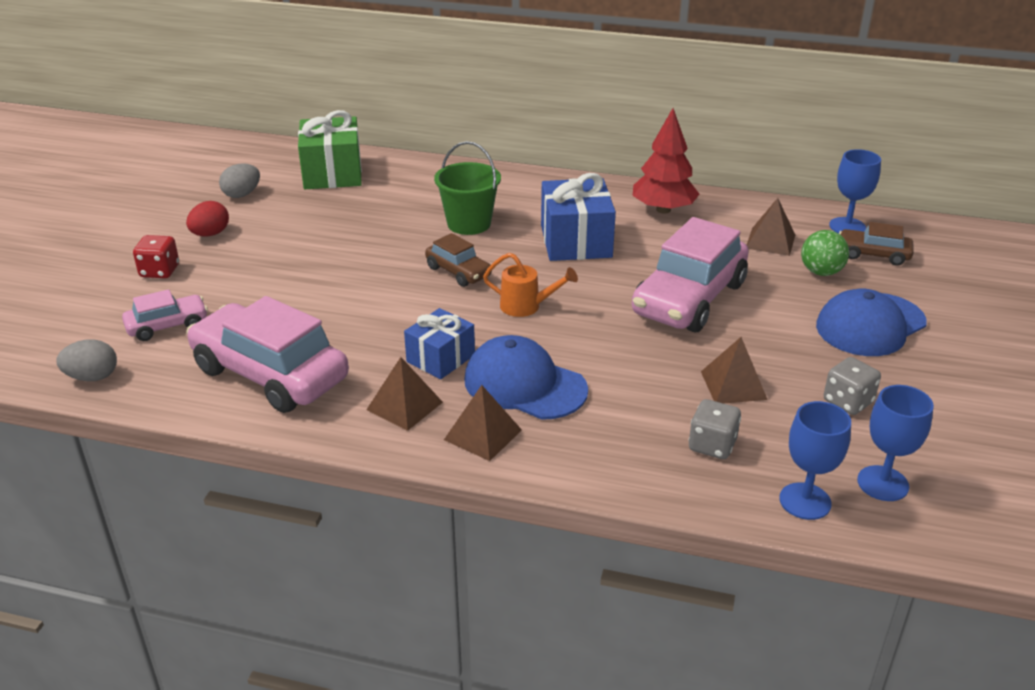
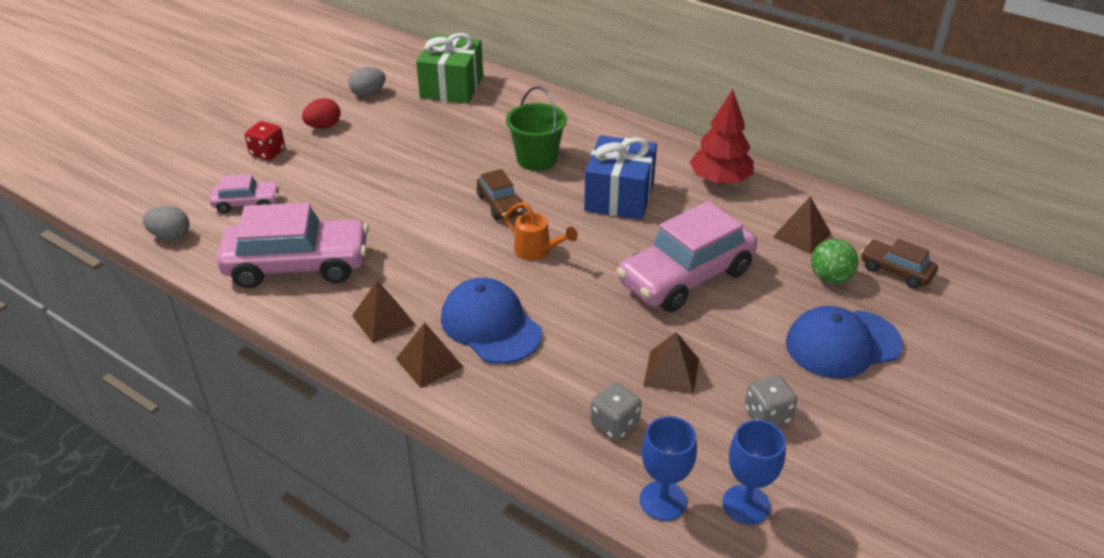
camera: 20 degrees right, 5 degrees up
pink car [186,296,349,413] -> pink car turned 120 degrees clockwise [217,202,369,288]
blue gift [404,308,475,379] -> none
blue goblet [829,149,881,233] -> none

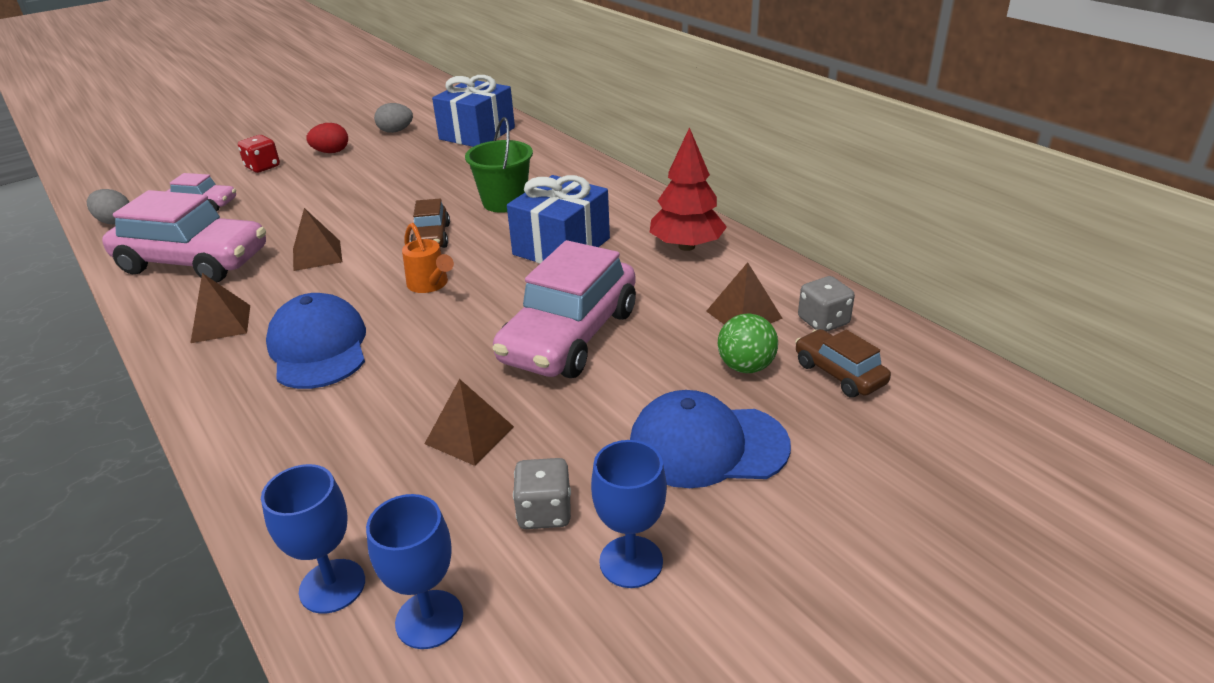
camera: 20 degrees right, 5 degrees down
brown pyramid [396,322,463,388] -> brown pyramid moved to [293,208,342,271]
green gift [416,33,483,104] -> blue gift [432,75,515,147]
grey dice [590,383,642,441] -> grey dice moved to [798,276,855,332]
pink car [617,201,757,312] -> pink car turned 45 degrees counterclockwise [492,240,636,378]
none -> blue goblet [591,440,667,588]

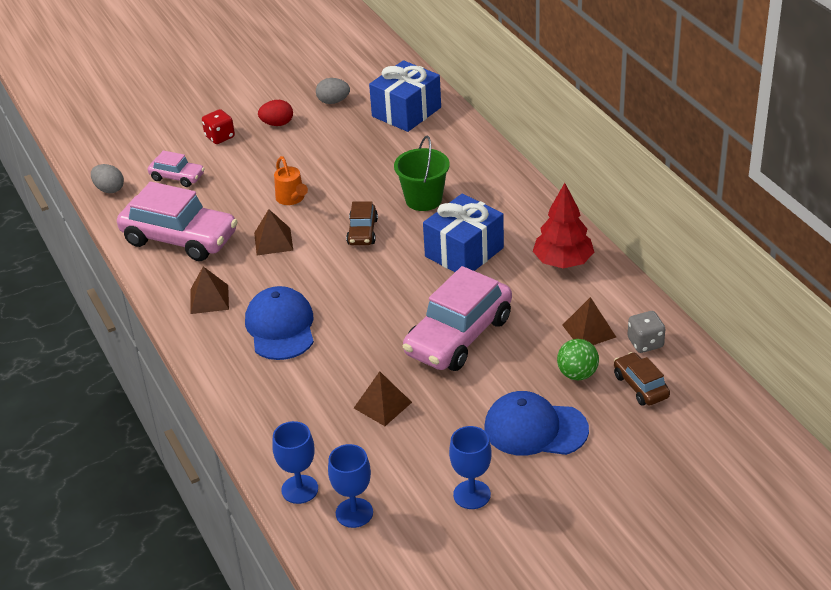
camera: 10 degrees right, 5 degrees up
orange watering can [402,223,454,293] -> orange watering can moved to [274,156,308,205]
grey dice [513,458,571,529] -> none

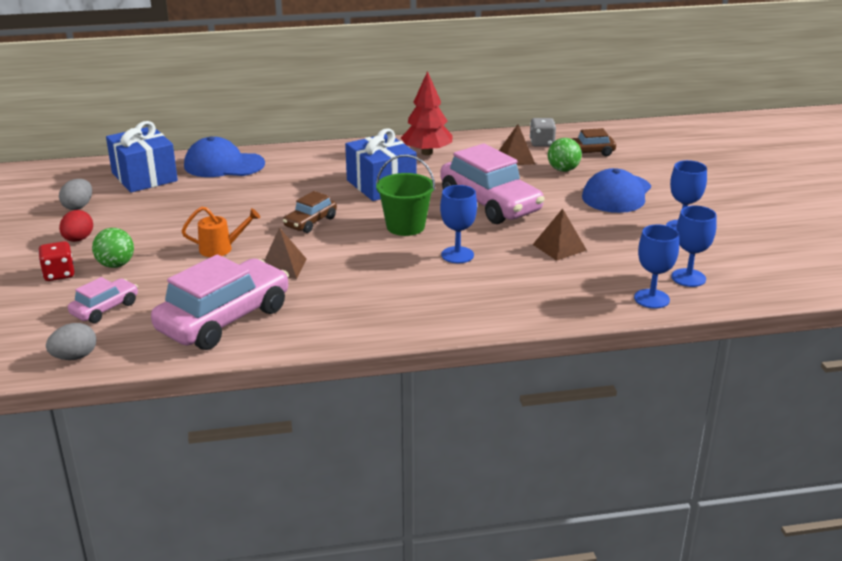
camera: 75 degrees left, 10 degrees down
brown pyramid [190,266,229,314] -> none
blue cap [245,286,314,360] -> blue cap moved to [184,136,265,177]
brown car [346,201,378,245] -> brown car turned 105 degrees clockwise [283,191,337,233]
green bucket [394,136,450,211] -> green bucket moved to [376,154,435,236]
none -> green ball [92,228,134,268]
none -> blue goblet [440,185,477,263]

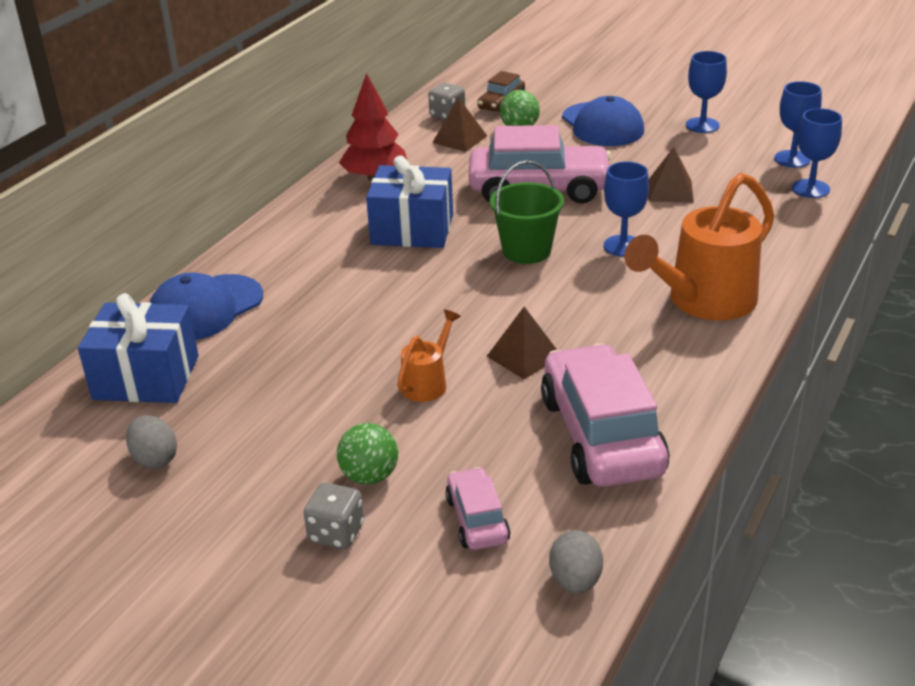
camera: 50 degrees left, 5 degrees up
red dice [38,241,74,281] -> grey dice [304,483,364,549]
red egg [59,210,93,242] -> none
brown car [283,191,337,233] -> none
none -> orange watering can [624,173,775,320]

